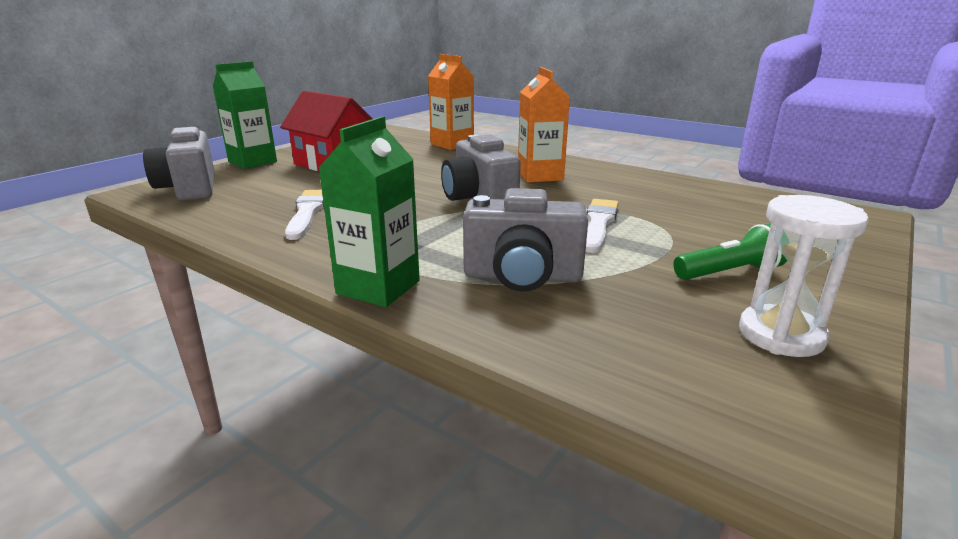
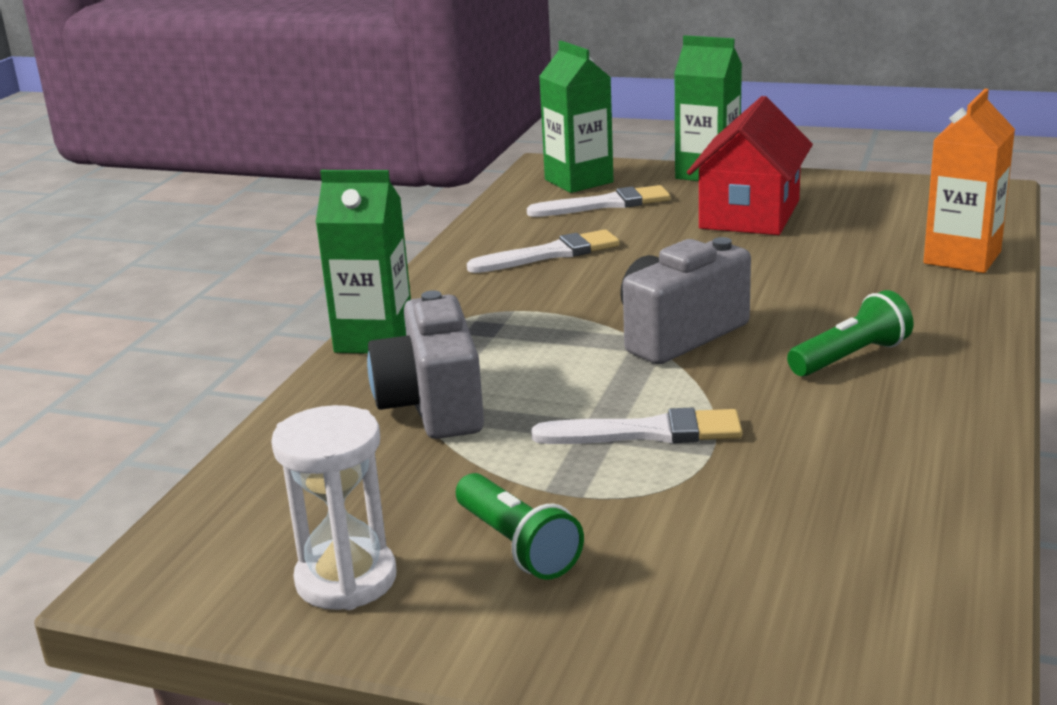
camera: 75 degrees right, 0 degrees up
grey camera [143,127,215,201] -> green carton [539,41,613,193]
orange carton [518,67,570,182] -> green flashlight [787,290,914,376]
none -> white brush [527,185,670,217]

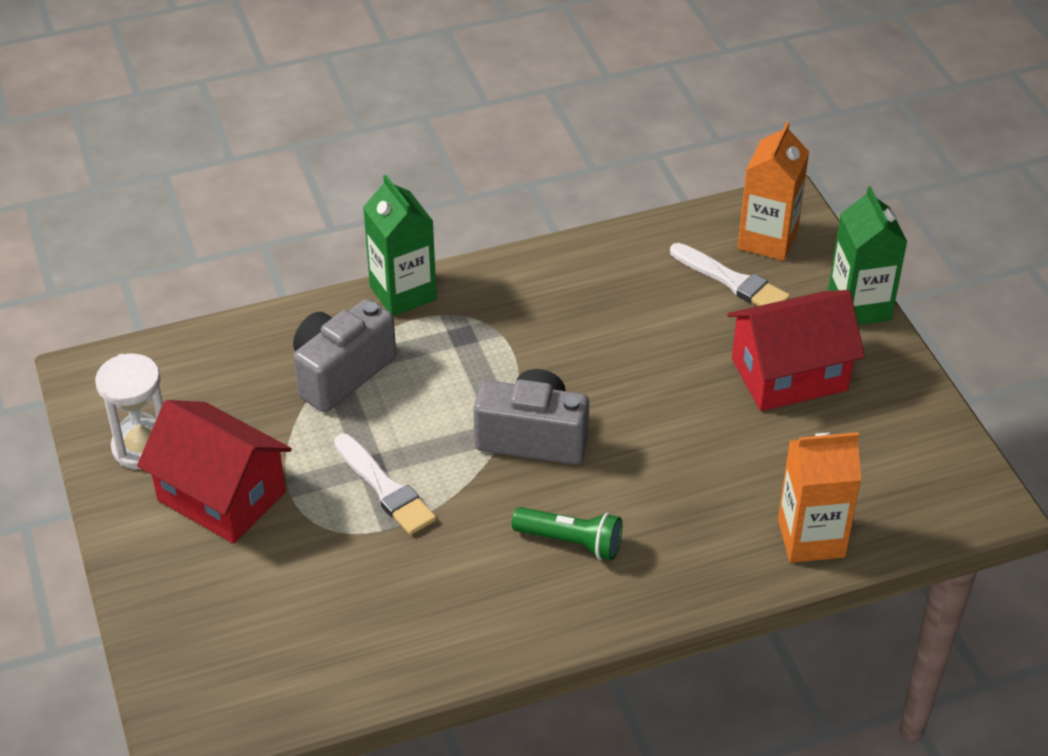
camera: 50 degrees right, 20 degrees up
green flashlight [456,473,584,580] -> red house [137,400,292,544]
white brush [467,229,620,273] -> none
green carton [539,41,613,193] -> orange carton [738,122,809,261]

